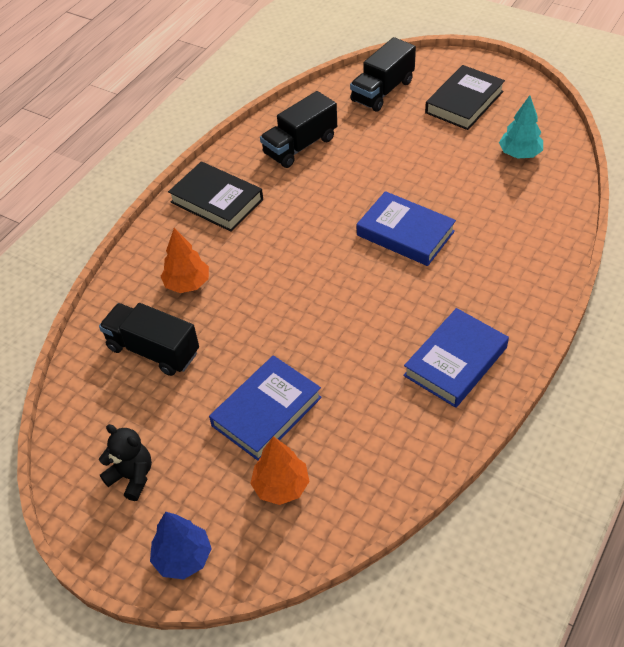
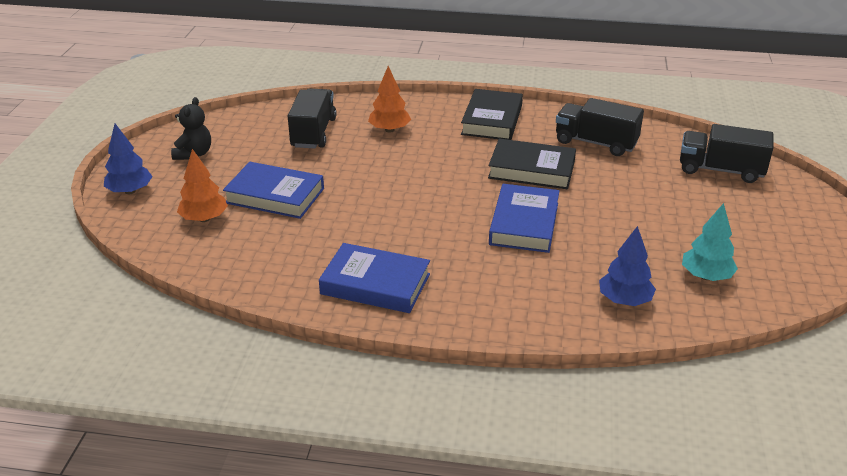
camera: 65 degrees right, 15 degrees down
black book [425,65,505,130] -> black book moved to [488,139,576,189]
none -> blue tree [599,226,656,306]

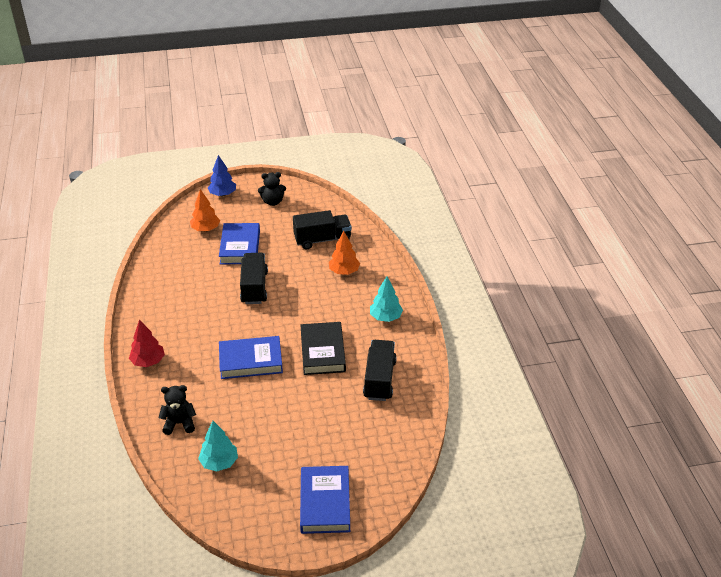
camera: 70 degrees right, 5 degrees up
blue book [319,243,430,313] -> blue book moved to [300,466,350,534]
black book [461,89,523,140] -> turquoise tree [370,276,403,322]
blue tree [599,226,656,306] -> black teddy bear [158,385,196,435]
black truck [680,124,774,183] -> black truck moved to [240,253,268,304]
none -> red tree [129,320,165,367]

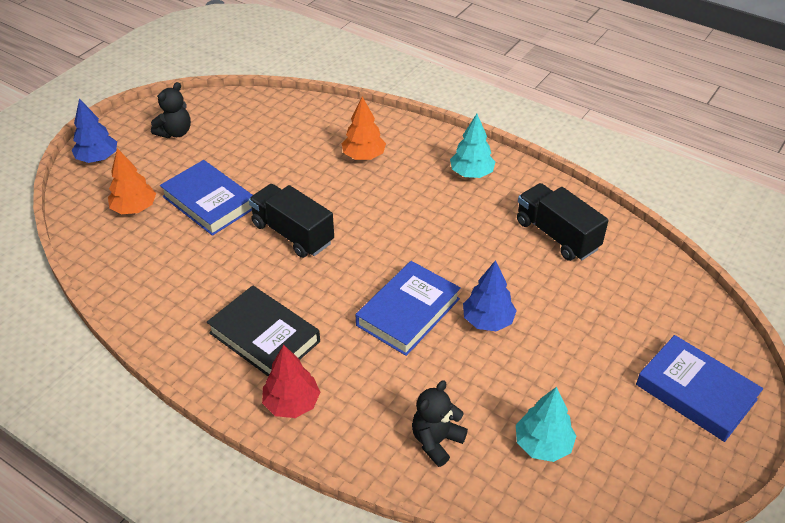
camera: 45 degrees left, 5 degrees up
black truck [293,210,352,249] -> none
black book [300,322,346,375] -> black book moved to [207,285,320,376]
none -> blue tree [463,260,517,331]

